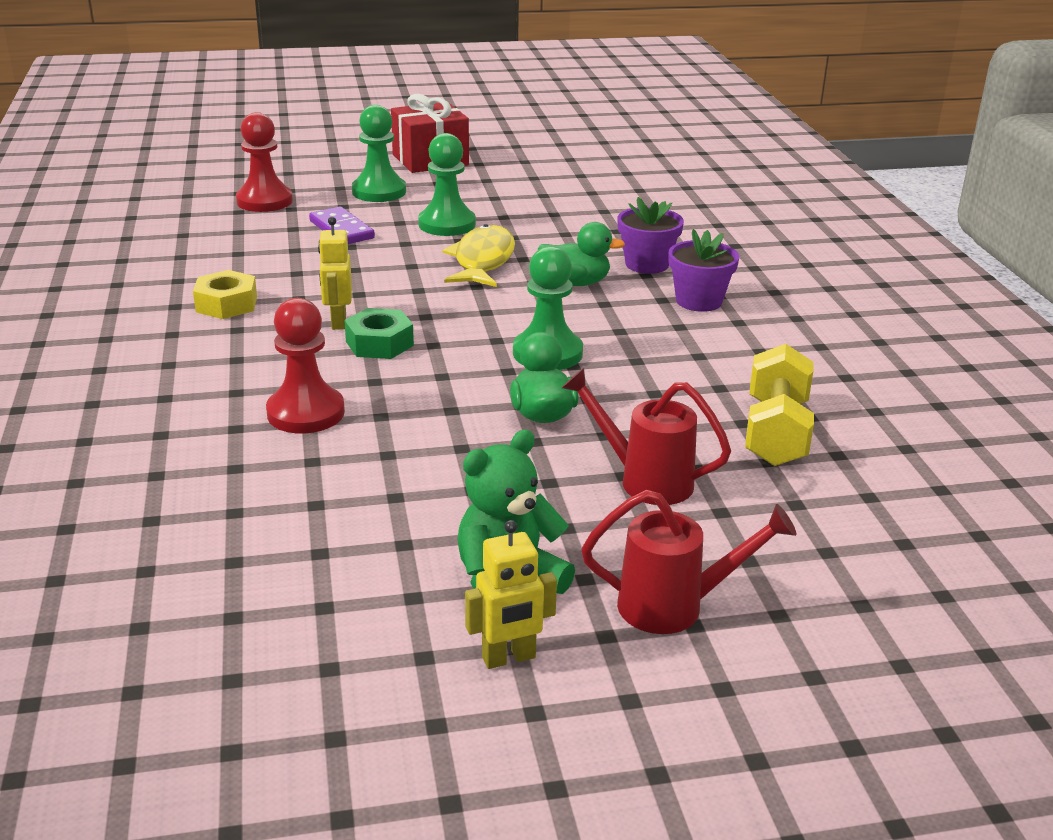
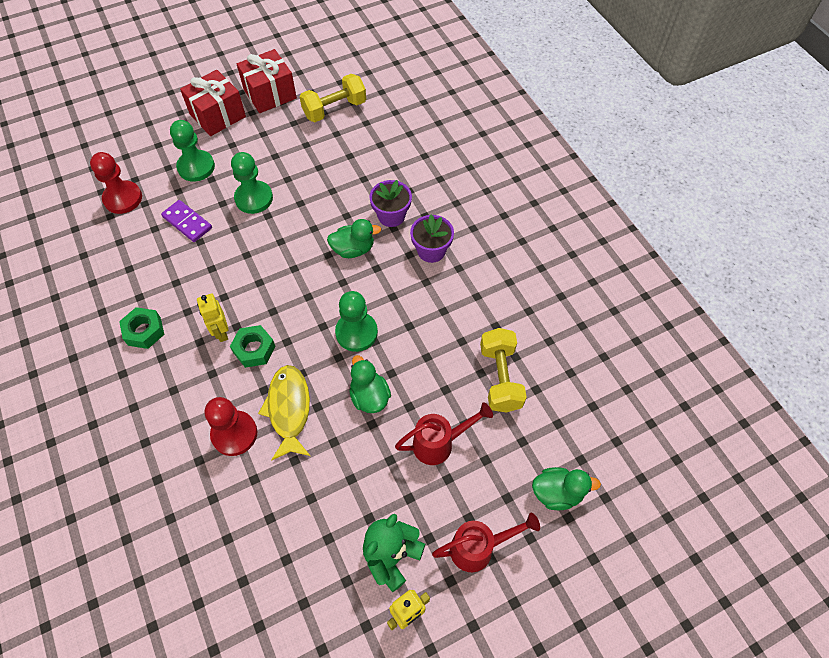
camera: 15 degrees left, 30 degrees up
yellow nut [193,270,257,319] -> green nut [119,307,164,349]
yellow fish [443,224,515,287] -> yellow fish moved to [258,365,310,460]
red watering can [562,368,731,505] -> red watering can turned 150 degrees clockwise [395,402,493,465]
none -> red gift [237,49,297,113]
none -> yellow dumbbell [299,74,366,122]
none -> green duck [532,467,601,510]

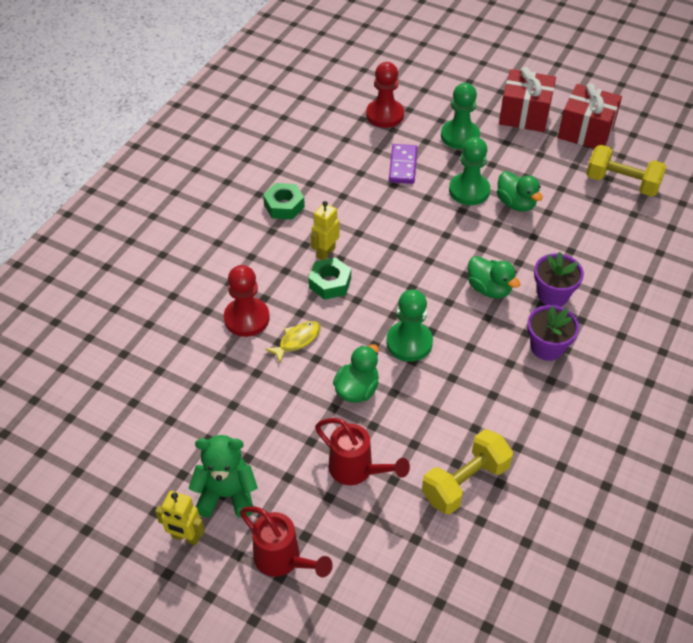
camera: 55 degrees right, 10 degrees down
yellow fish [258,365,310,460] -> yellow fish [265,321,321,362], size x0.59
green duck [532,467,601,510] -> green duck moved to [497,171,543,212]

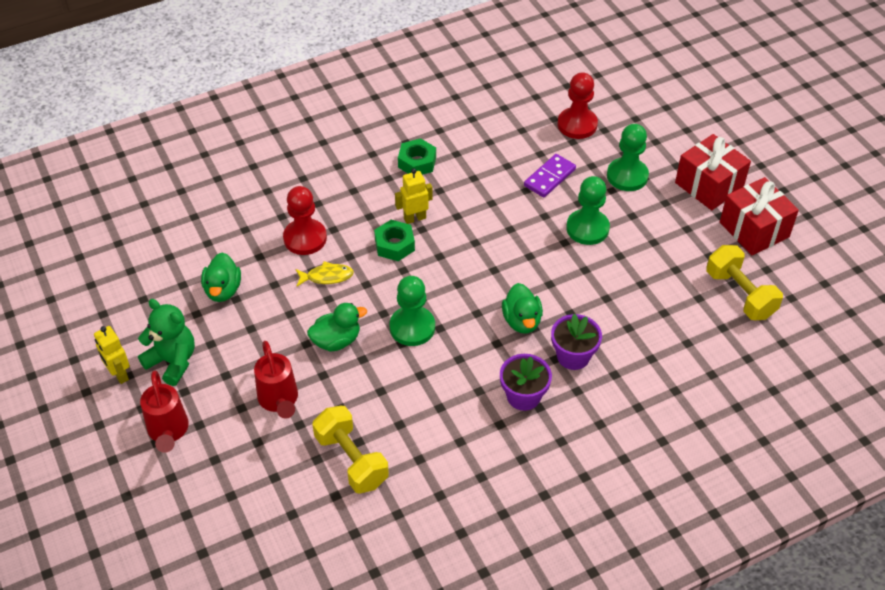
camera: 35 degrees right, 0 degrees up
yellow dumbbell [422,429,513,514] -> yellow dumbbell turned 60 degrees clockwise [312,406,389,494]
green duck [497,171,543,212] -> green duck moved to [201,253,241,302]

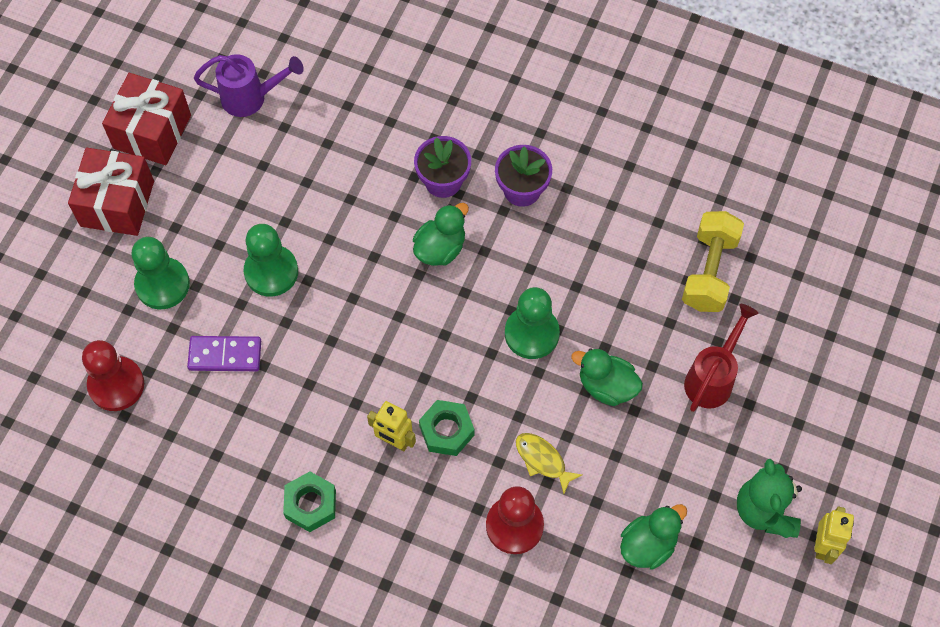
camera: 130 degrees left, 15 degrees up
red watering can [140,371,189,453] -> none
yellow dumbbell [706,245,783,320] -> purple watering can [194,54,304,117]

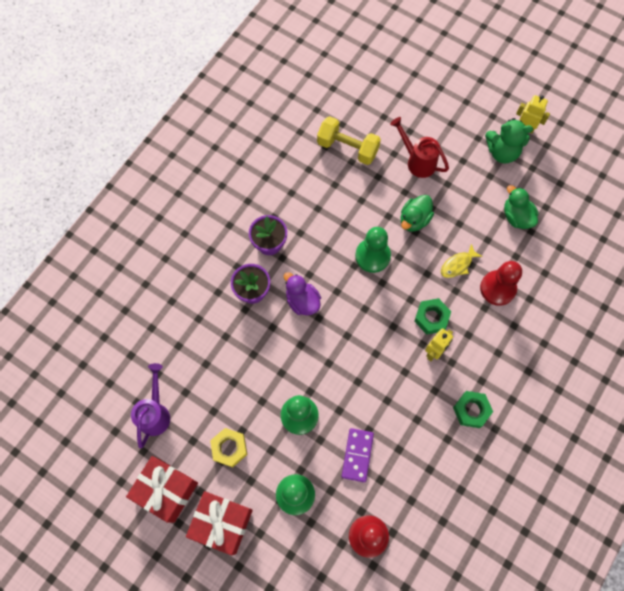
camera: 80 degrees left, 5 degrees up
green duck [413,203,469,266] -> purple duck [284,272,321,315]
none -> yellow nut [210,428,248,467]

